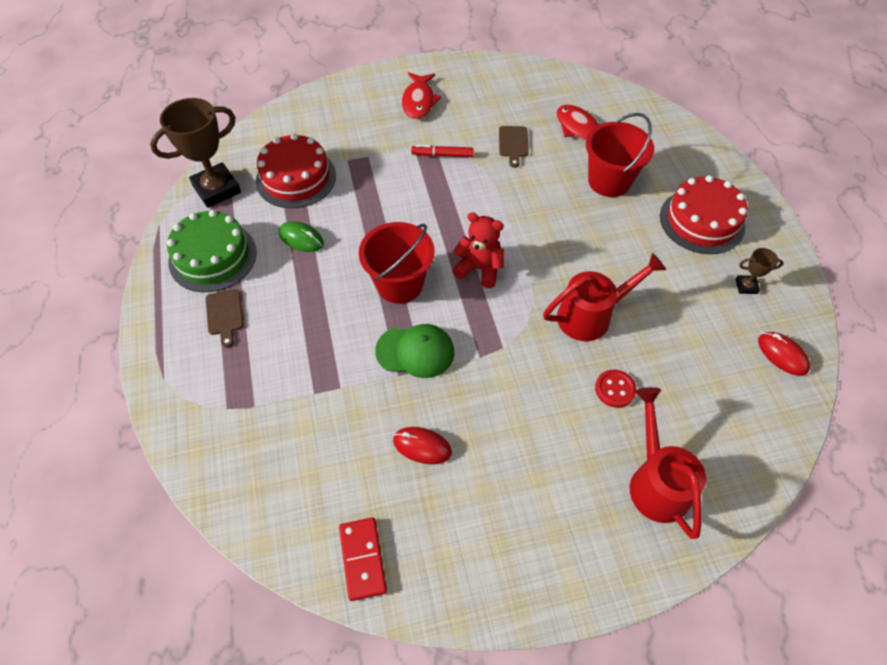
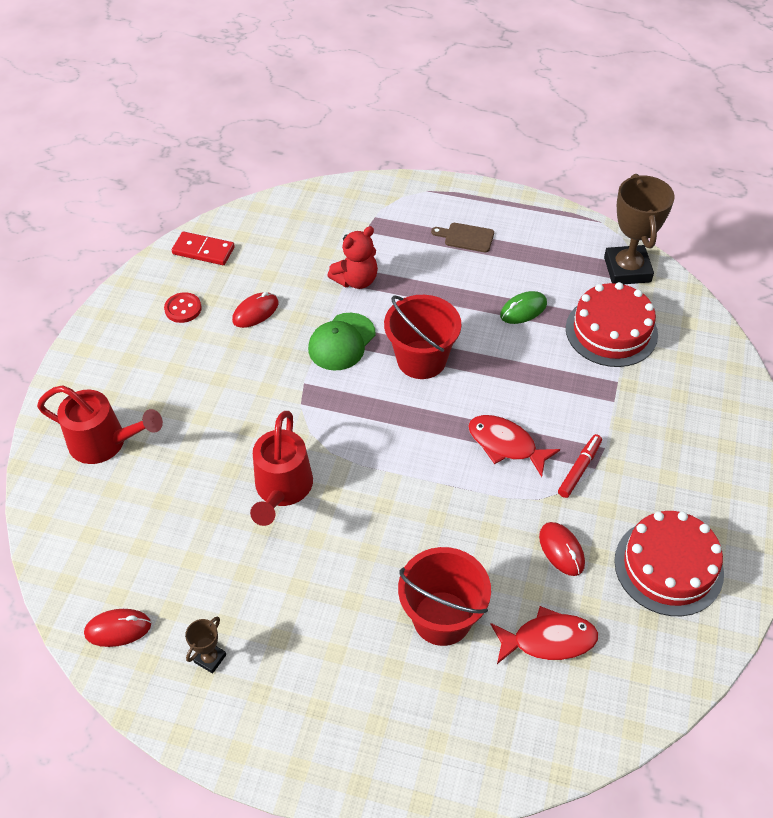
camera: 120 degrees right, 5 degrees down
green cake [167,210,257,292] -> none
red fish [402,72,441,119] -> red fish moved to [468,415,560,477]
red teddy bear [452,212,504,288] -> red teddy bear moved to [327,226,378,289]
brown cutting board [499,126,529,168] -> red mouse [539,522,585,576]
red button [595,370,636,408] -> red button moved to [164,292,202,323]
red cake [660,175,748,254] -> red cake moved to [614,511,724,616]

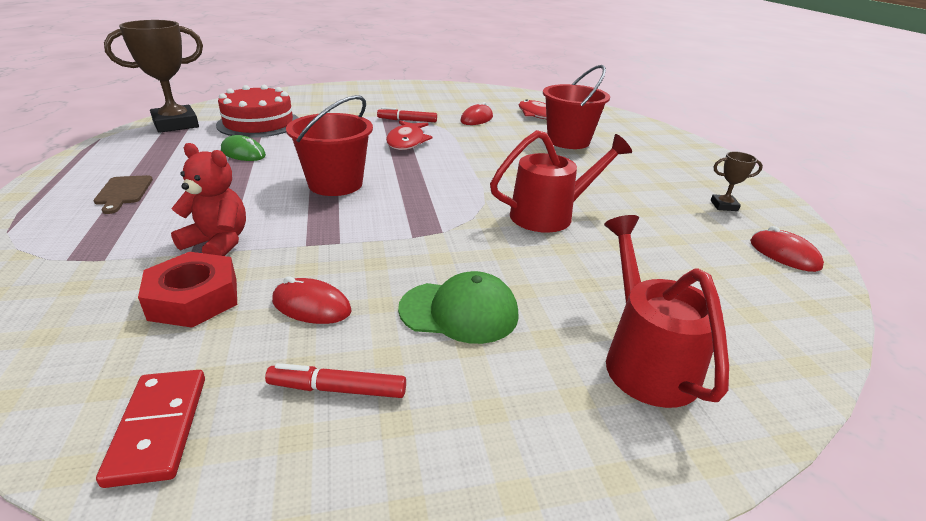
camera: 120 degrees left, 20 degrees down
red button [164,292,202,323] -> red marker [265,363,406,398]
green cap [308,313,376,370] -> green cap moved to [398,271,519,344]
red cake [614,511,724,616] -> none
none -> red nut [138,252,237,328]

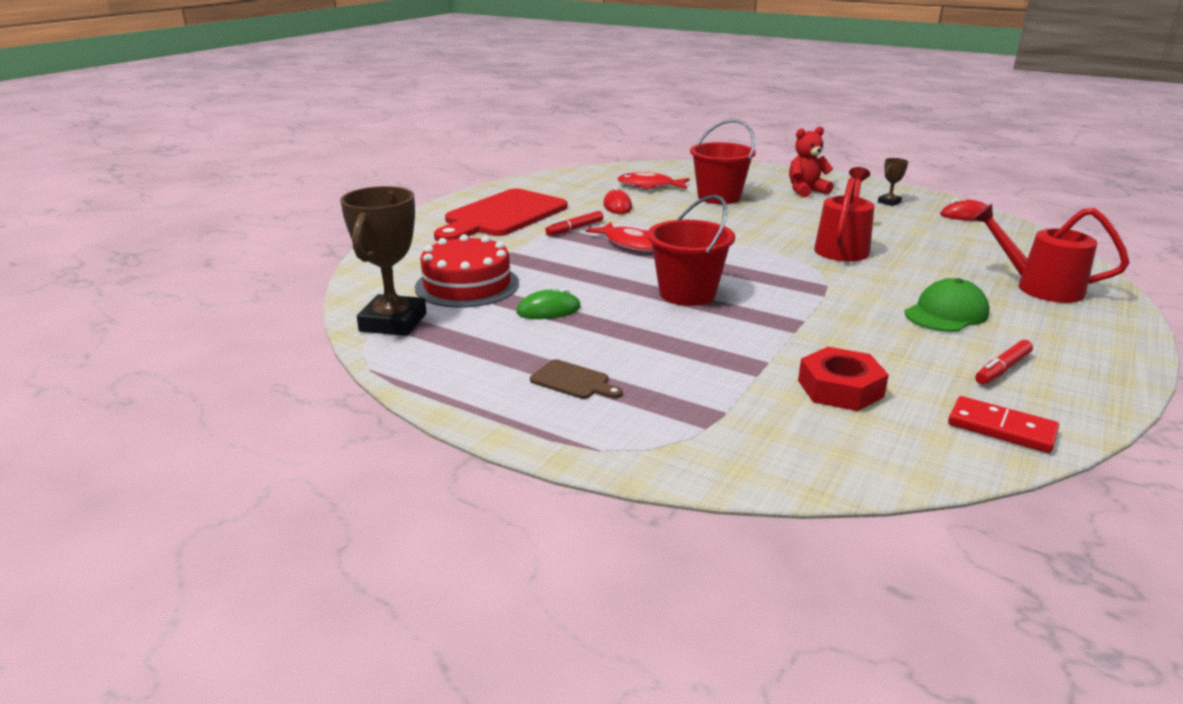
camera: 45 degrees left, 5 degrees down
red teddy bear [171,143,246,256] -> red teddy bear moved to [789,127,833,197]
red mouse [272,276,351,324] -> none
none -> red cutting board [434,189,568,241]

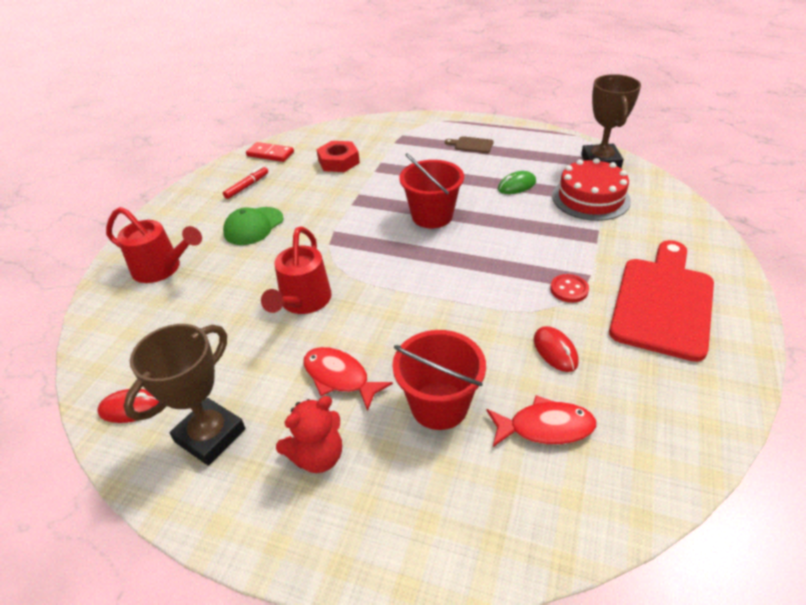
camera: 170 degrees right, 15 degrees up
red marker [545,211,603,236] -> red button [550,274,589,303]
red fish [586,222,653,252] -> red fish moved to [303,347,393,411]
brown trophy [878,158,908,206] -> brown trophy [124,324,245,466], size x2.19

